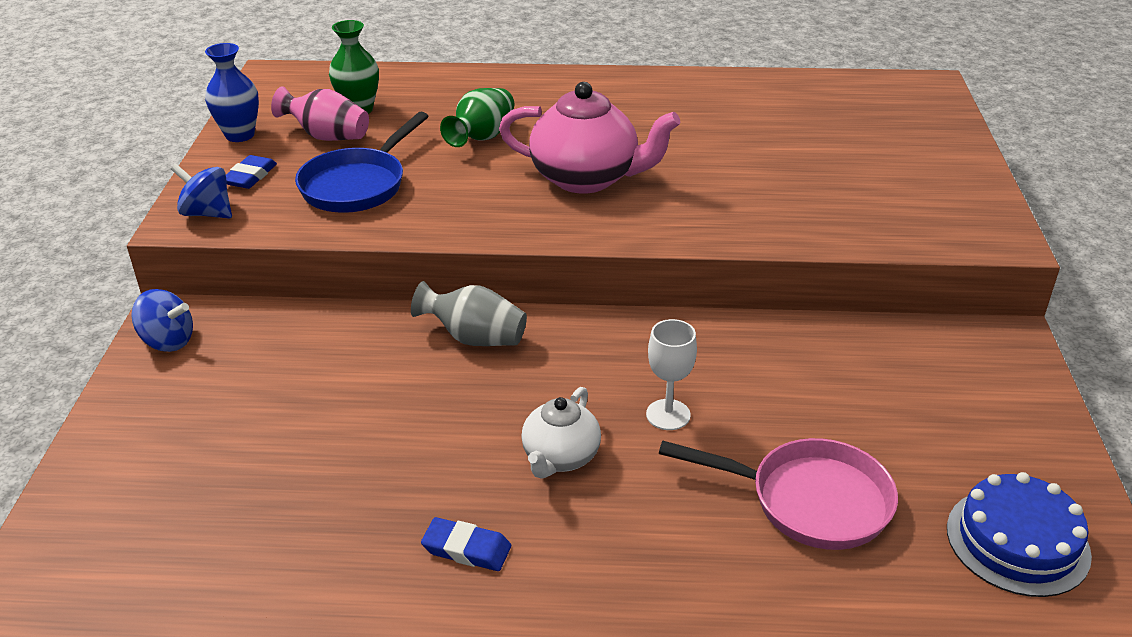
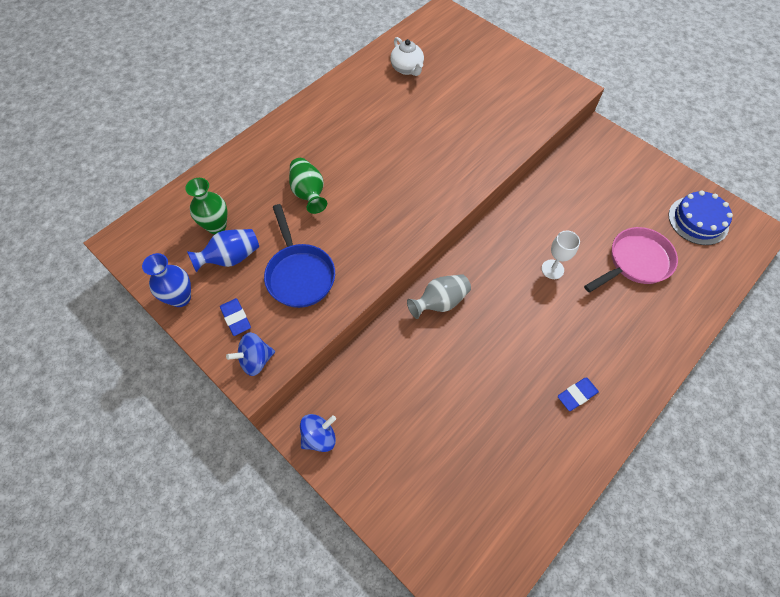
camera: 50 degrees left, 25 degrees up
pink vase [271,86,369,141] -> blue vase [187,229,259,273]
pink teapot [499,82,681,194] -> none
white teapot [521,387,601,479] -> white teapot moved to [390,37,424,76]

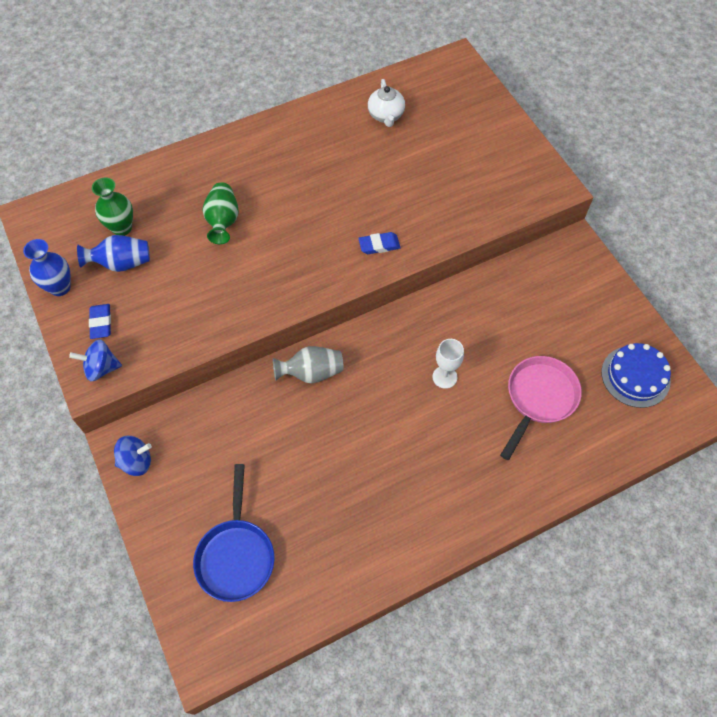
camera: 20 degrees right, 0 degrees up
blue pan [264,204,335,308] -> blue pan moved to [193,464,275,602]
blue eraser [558,377,599,411] -> blue eraser moved to [358,232,401,254]
pink pan [584,227,678,292] -> pink pan turned 45 degrees counterclockwise [500,356,582,460]

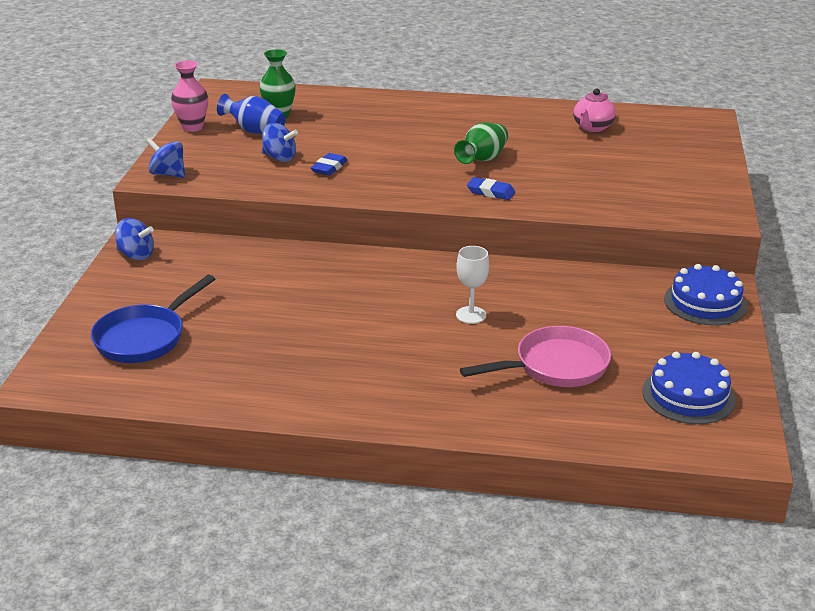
camera: 35 degrees right, 30 degrees down
blue vase [23,239,71,296] -> pink vase [171,60,208,132]
blue eraser [89,304,111,339] -> blue eraser moved to [311,153,348,176]
green vase [203,182,239,244] -> green vase moved to [454,122,508,164]
grey vase [273,346,344,383] -> none
white teapot [368,79,405,127] -> pink teapot [573,88,616,132]
none -> blue spinning top [262,123,298,162]
none -> blue cake [664,264,748,326]

